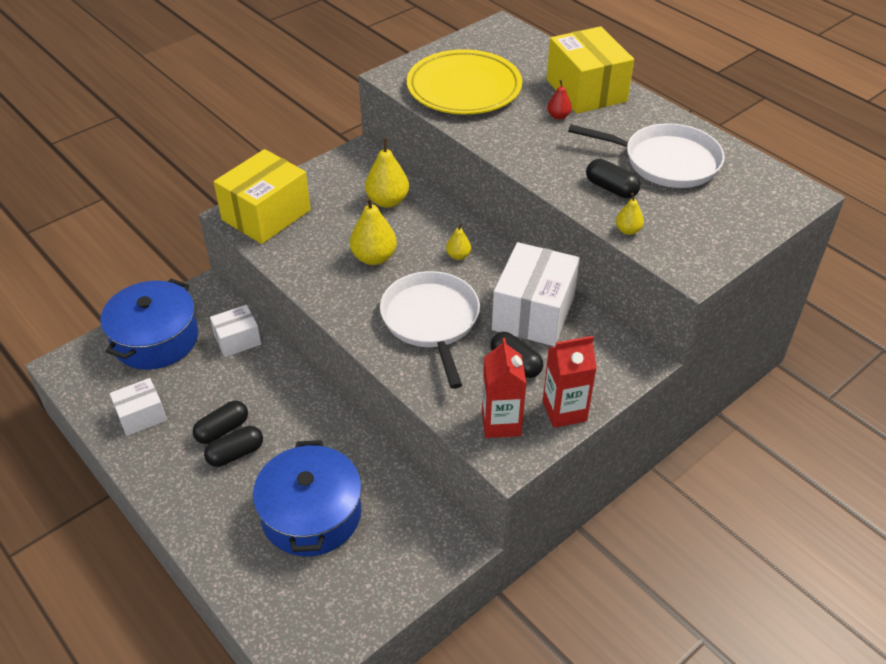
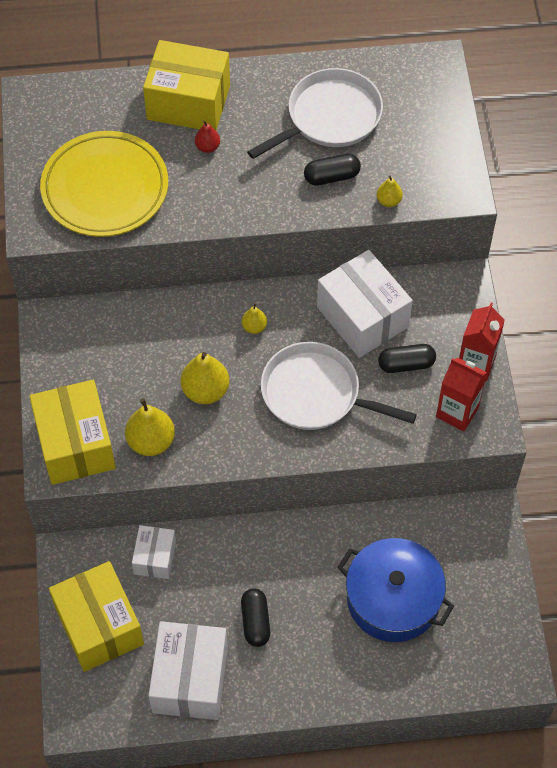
camera: 55 degrees left, 15 degrees up
blue pot [100,279,198,370] -> yellow box [49,561,144,672]
white box [109,378,167,436] -> white box [148,621,228,720], size x1.79
black capsule [204,426,263,467] -> none
yellow pear [365,138,409,208] -> yellow pear moved to [125,398,175,456]

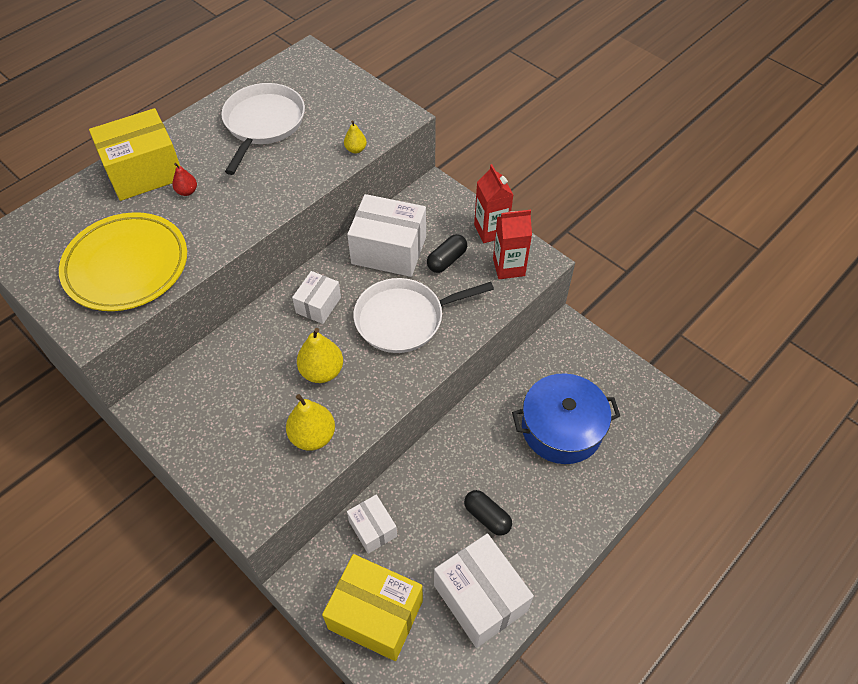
camera: 40 degrees left, 5 degrees down
yellow box [29,380,116,485] -> none
yellow pear [242,303,267,334] -> white box [292,271,341,324]
black capsule [304,154,361,186] -> none

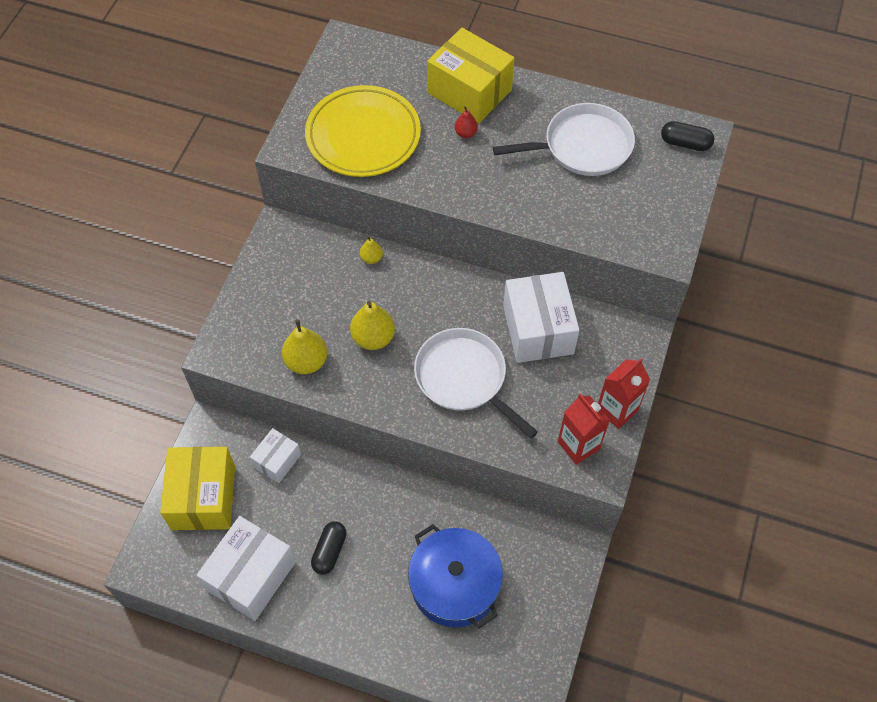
camera: 65 degrees right, 5 degrees up
white box [292,271,341,324] -> none
yellow pear [344,120,367,153] -> yellow pear moved to [360,236,383,264]
black capsule [427,234,467,273] -> black capsule moved to [661,121,714,151]

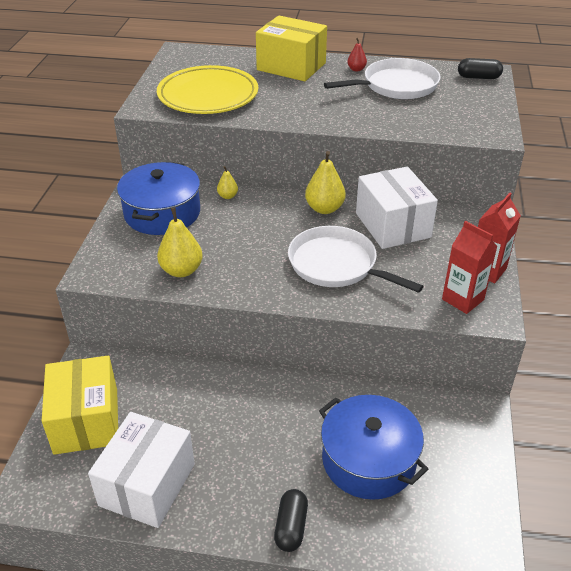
camera: 10 degrees left, 20 degrees down
white box [250,428,301,483] -> none
black capsule [311,521,347,575] -> black capsule moved to [274,489,308,552]
yellow pear [350,301,395,350] -> yellow pear moved to [305,151,346,214]
red pear [454,106,478,138] -> red pear moved to [347,38,367,71]
none -> blue pot [117,162,200,235]

